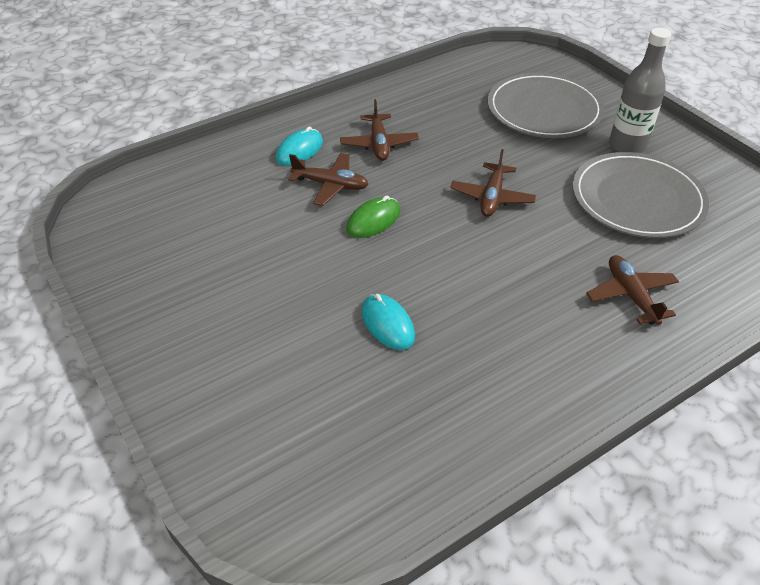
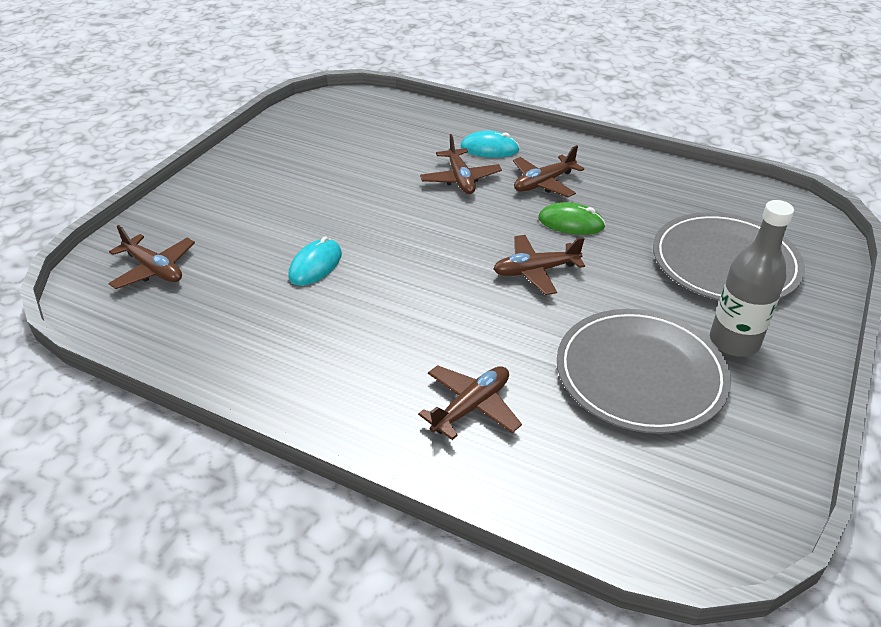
camera: 60 degrees right, 5 degrees down
green mouse [346,196,401,238] -> green mouse moved to [538,202,606,235]
none -> brown plane [108,225,195,289]

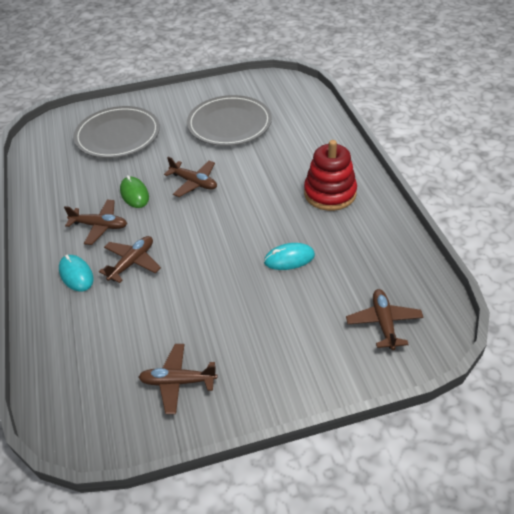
camera: 130 degrees left, 5 degrees up
brown plane [418,365,522,440] -> brown plane moved to [139,344,217,414]
grey bottle [710,200,794,357] -> none
none -> red stacking toy [304,140,357,211]

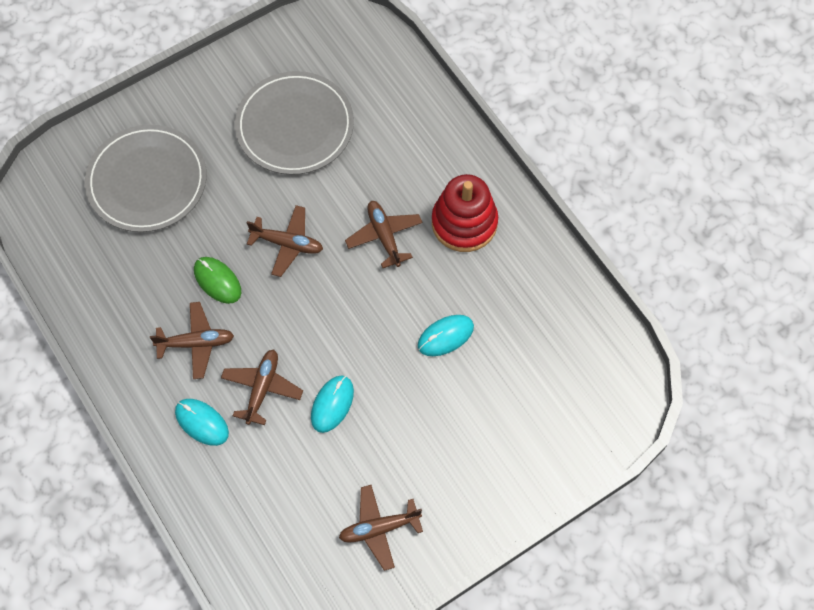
camera: 20 degrees left, 20 degrees up
brown plane [346,289,423,350] -> brown plane moved to [345,201,423,268]
none -> turquoise mouse [311,375,354,433]

